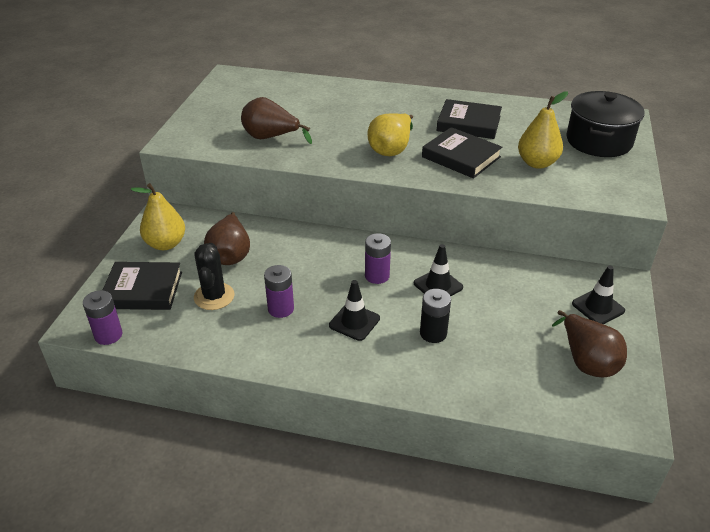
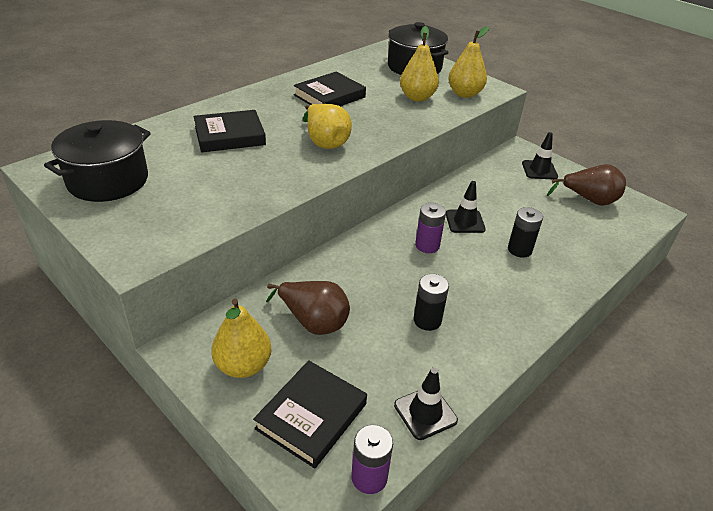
camera: 60 degrees left, 0 degrees up
black cactus [194,243,235,310] -> none
brown pear [241,97,312,144] -> none
purple battery [264,265,294,318] -> black battery [414,274,449,331]
black traffic cone [329,280,380,341] -> black traffic cone moved to [394,368,458,440]
black book [422,127,502,179] -> black book moved to [194,110,266,152]
none -> black pot [44,120,151,202]
none -> yellow pear [448,26,489,98]

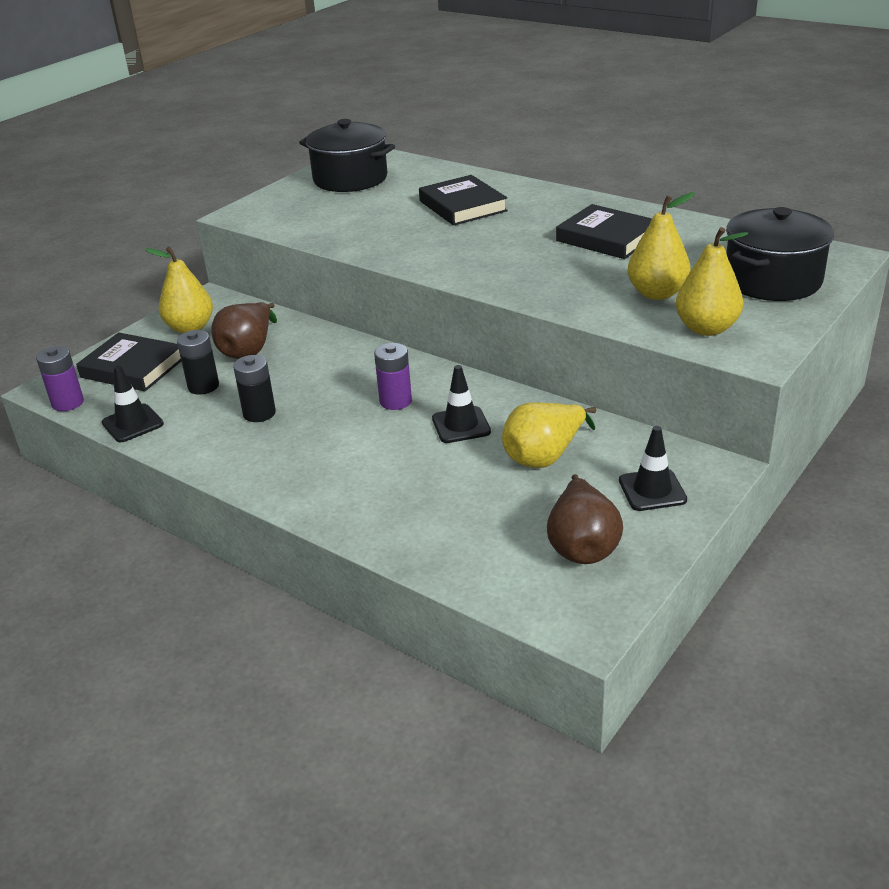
camera: 85 degrees right, 5 degrees down
yellow pear [303,104,352,149] -> yellow pear moved to [502,402,596,468]
black battery [508,207,543,258] -> black battery moved to [177,330,219,395]

